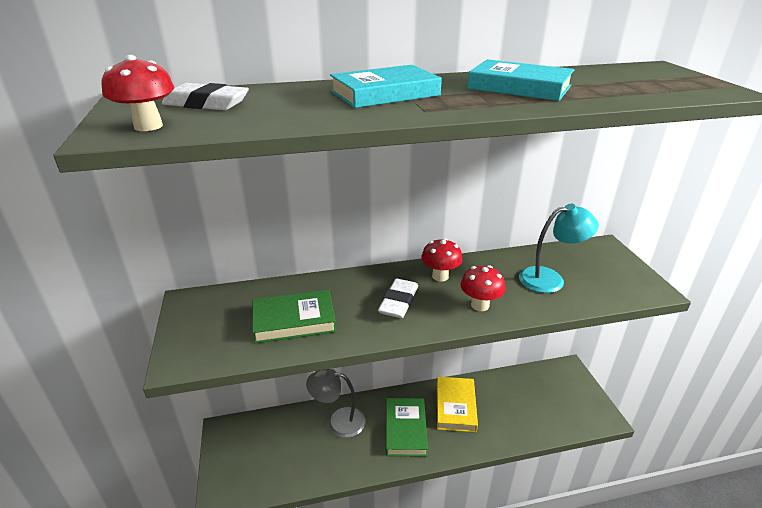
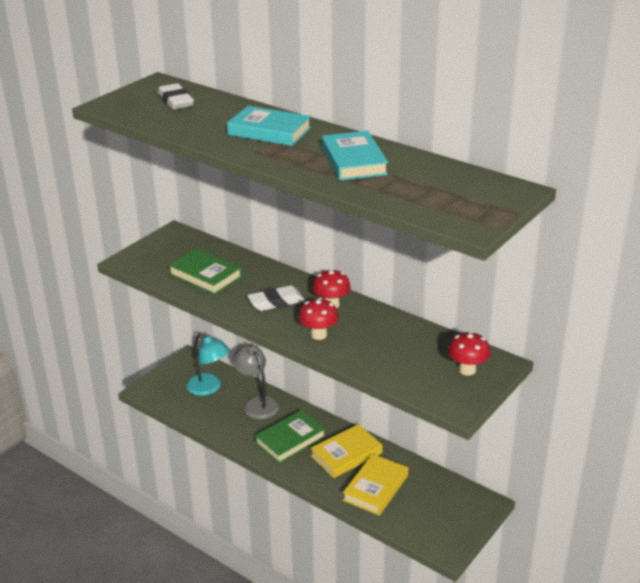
camera: 50 degrees right, 0 degrees up
red mushroom [101,55,174,131] -> red mushroom moved to [448,331,490,376]
turquoise lamp [519,204,599,293] -> turquoise lamp moved to [186,334,230,396]
none -> yellow book [343,454,408,516]

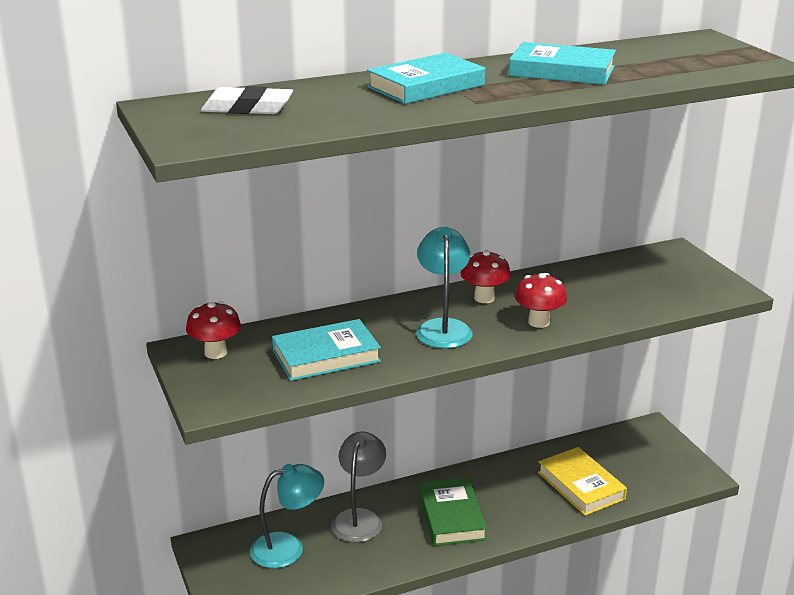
camera: 60 degrees left, 5 degrees down
green book [168,248,242,295] -> turquoise book [272,319,381,381]
grey lamp [233,345,279,419] -> grey lamp turned 105 degrees clockwise [331,432,386,543]
white eraser [247,285,305,311] -> turquoise lamp [416,227,473,349]
yellow book [310,424,383,478] -> none
red mushroom [448,331,490,376] -> red mushroom moved to [186,301,241,359]

